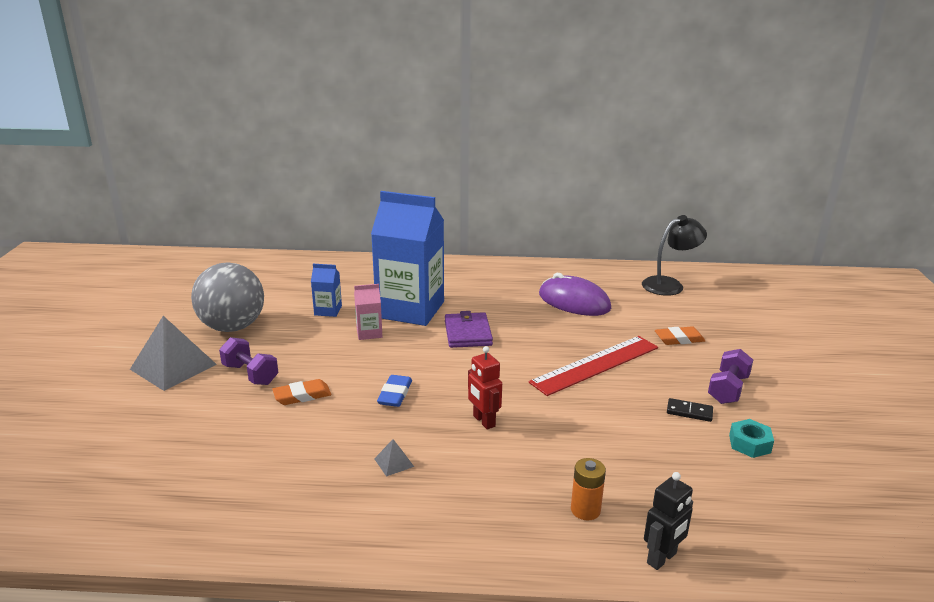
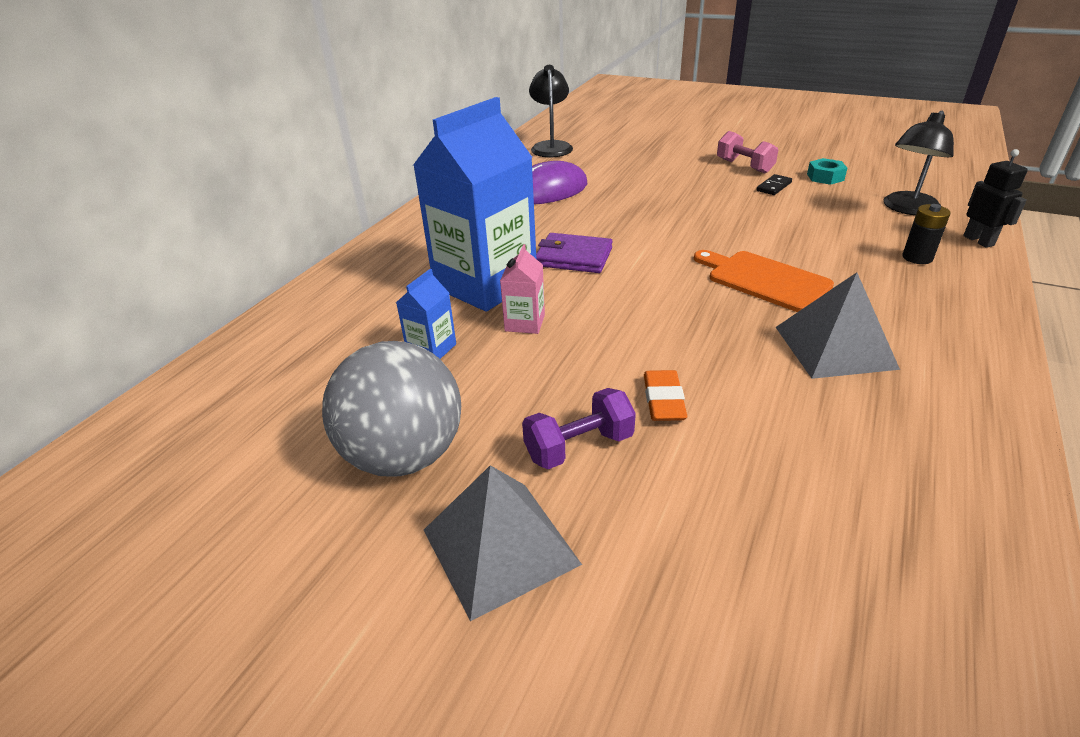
camera: 65 degrees left, 10 degrees up
grey pyramid [374,439,414,477] -> grey pyramid [776,272,900,379], size x2.36
blue eraser [377,375,412,407] -> none
red robot [468,346,502,430] -> orange cutting board [694,250,834,312]
red ruler [529,336,658,396] -> none
orange battery [571,458,606,520] -> black battery [902,204,951,264]
orange eraser [655,326,705,345] -> none
purple dumbbell [708,349,753,404] -> pink dumbbell [717,131,778,173]
none -> black lamp [884,111,954,215]

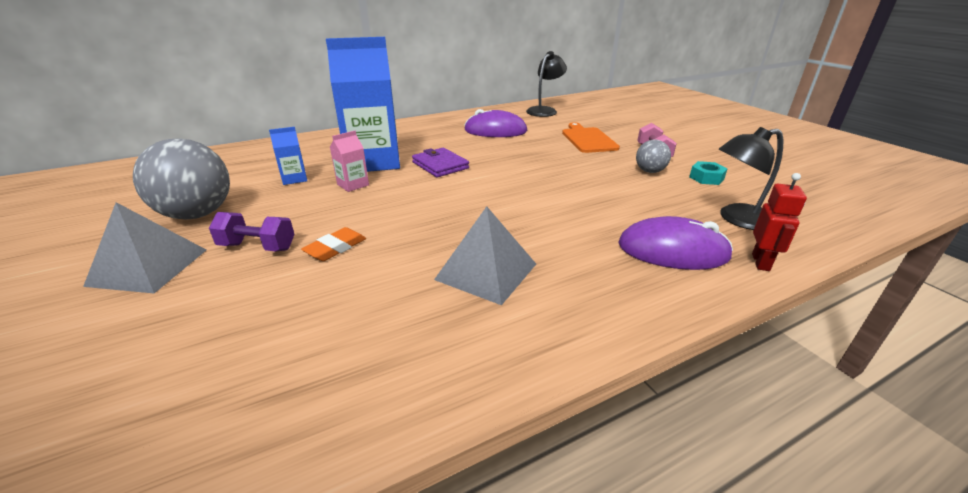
camera: 35 degrees right, 5 degrees down
orange cutting board [694,250,834,312] -> orange cutting board moved to [562,122,620,153]
black domino [756,174,792,195] -> grey ball [636,140,671,173]
black battery [902,204,951,264] -> purple mouse [618,216,733,270]
black robot [963,149,1028,248] -> red robot [752,173,807,271]

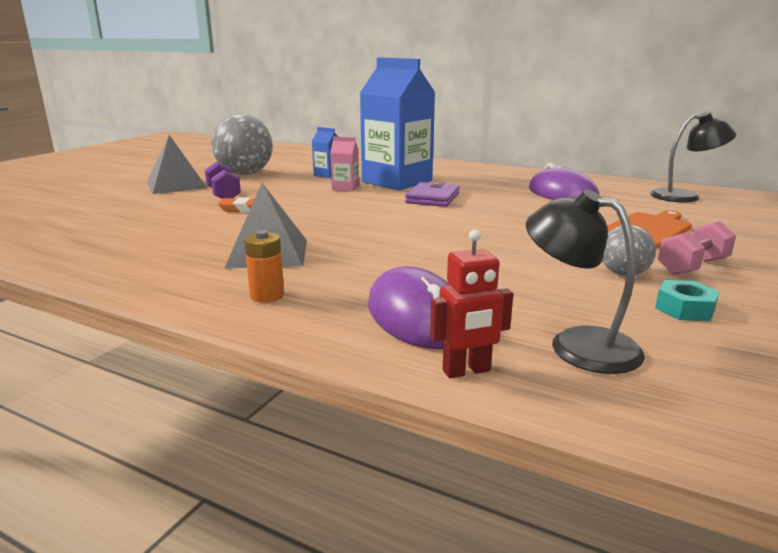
camera: 55 degrees right, 10 degrees down
none -> orange battery [244,230,284,303]

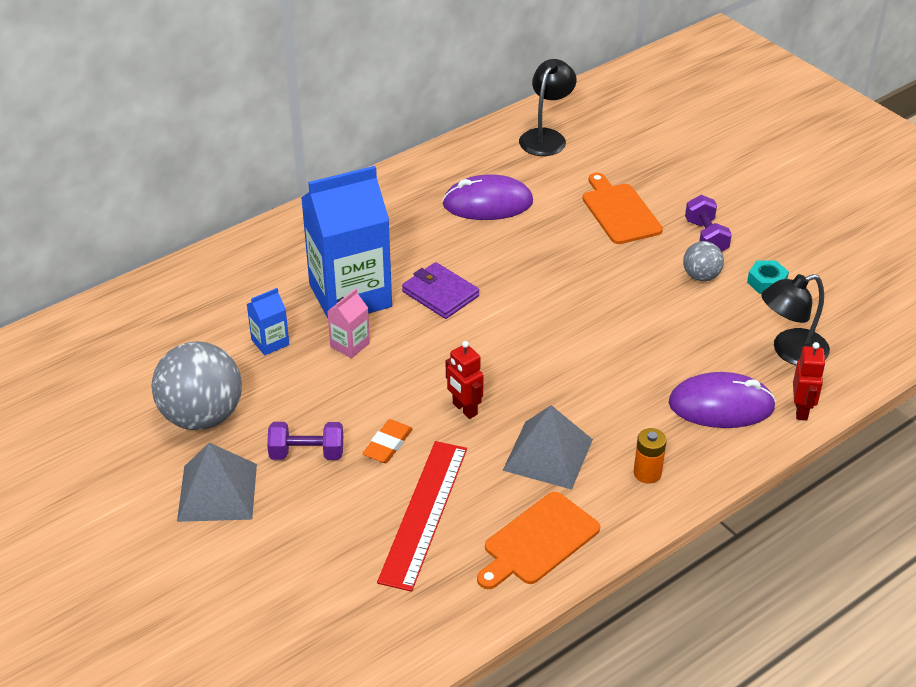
camera: 65 degrees left, 20 degrees up
pink dumbbell [658,221,736,275] -> purple dumbbell [685,195,732,252]
none -> red ruler [377,441,467,592]
none -> red robot [446,341,484,419]
none -> orange cutting board [477,492,600,589]

